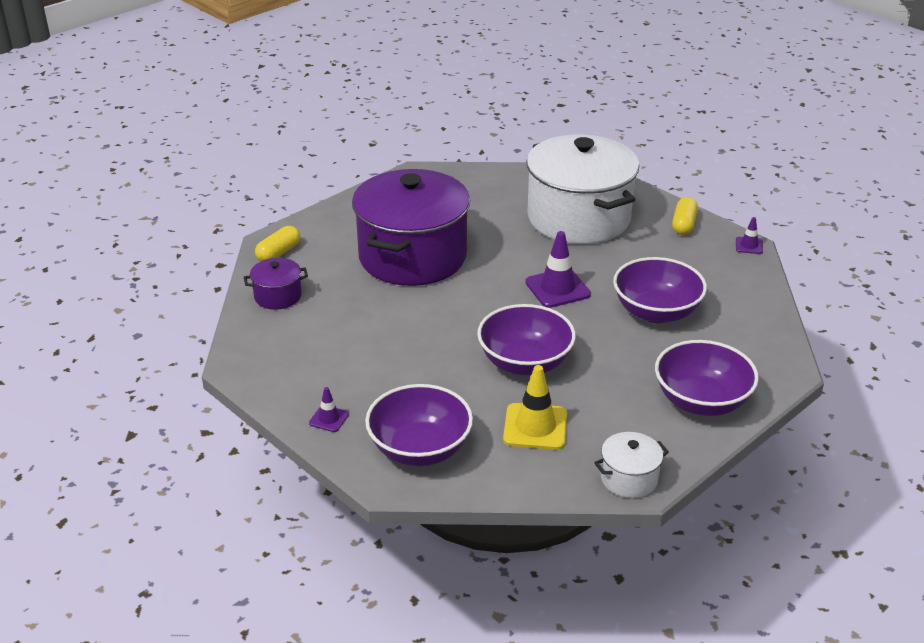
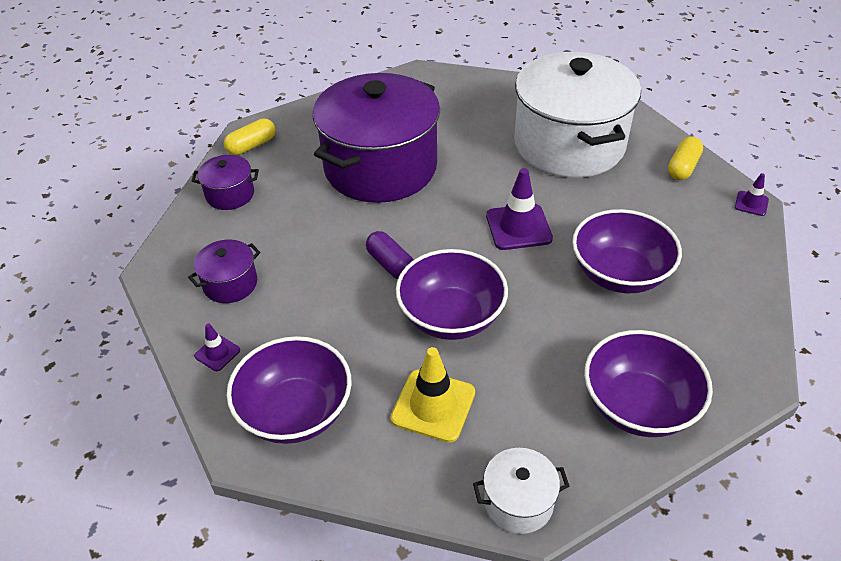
camera: 15 degrees right, 10 degrees up
none -> purple pot [188,240,261,303]
none -> purple capsule [366,231,414,279]

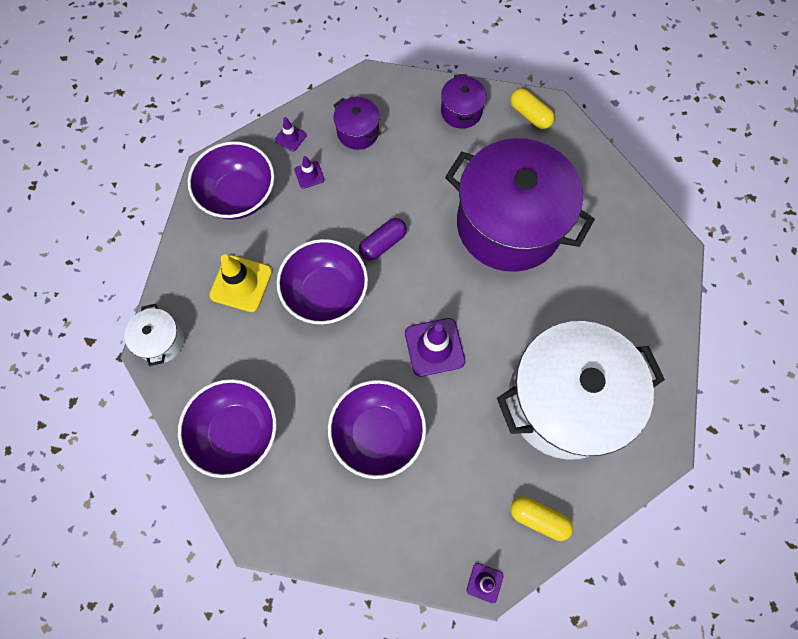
camera: 85 degrees right, 25 degrees up
none -> purple traffic cone [294,156,325,189]

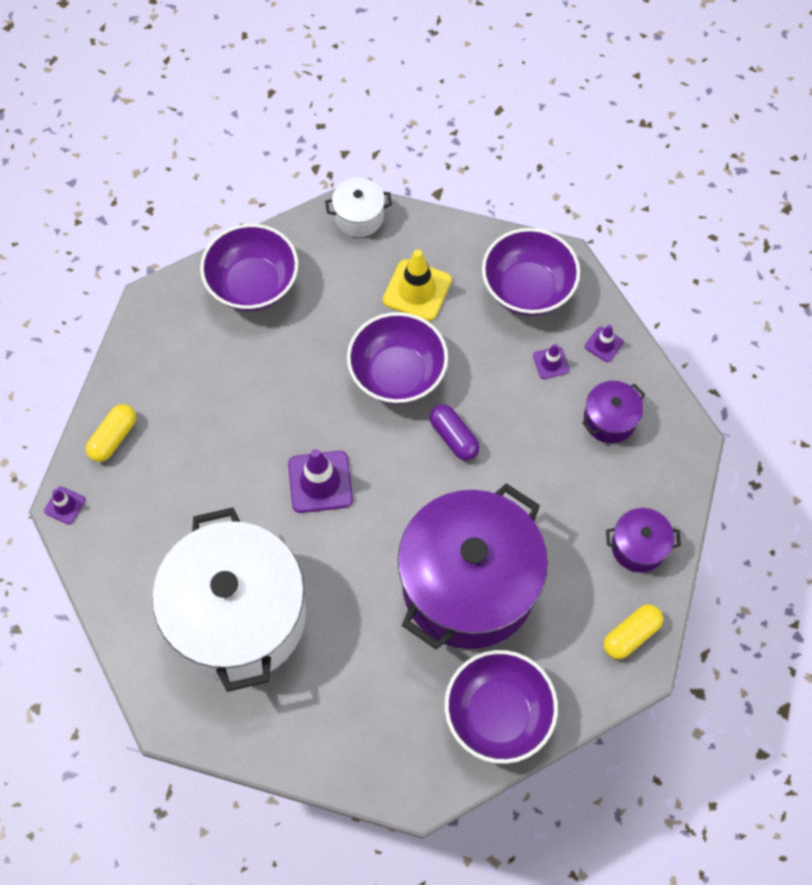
camera: 95 degrees right, 5 degrees down
purple bowl [328,380,426,479] -> purple bowl moved to [445,650,558,764]
yellow capsule [511,497,573,541] -> yellow capsule moved to [86,404,136,462]

